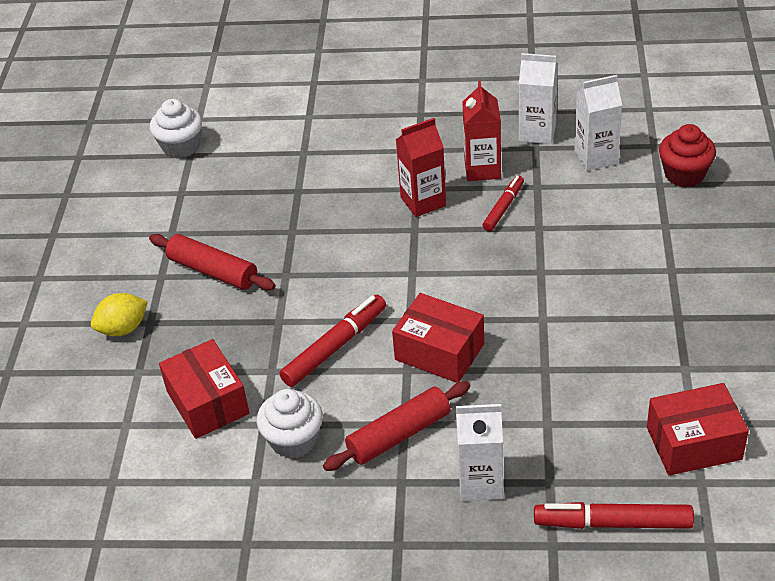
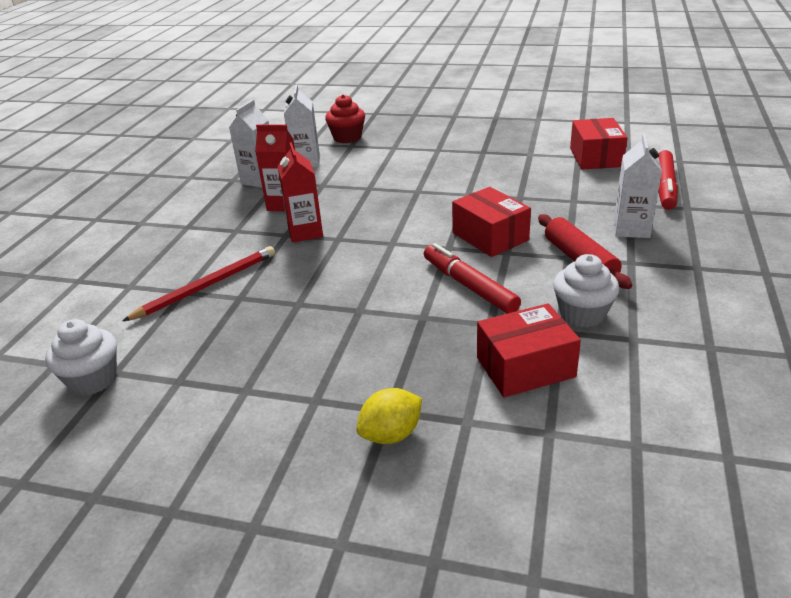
camera: 80 degrees left, 10 degrees down
yellow lemon [91,293,148,336] -> yellow lemon turned 75 degrees clockwise [356,388,422,444]
red rolling pin [149,234,276,291] -> none
red box [392,293,484,383] -> red box turned 75 degrees counterclockwise [452,187,531,257]
red marker [482,176,524,231] -> none
none -> red pencil [123,246,275,321]

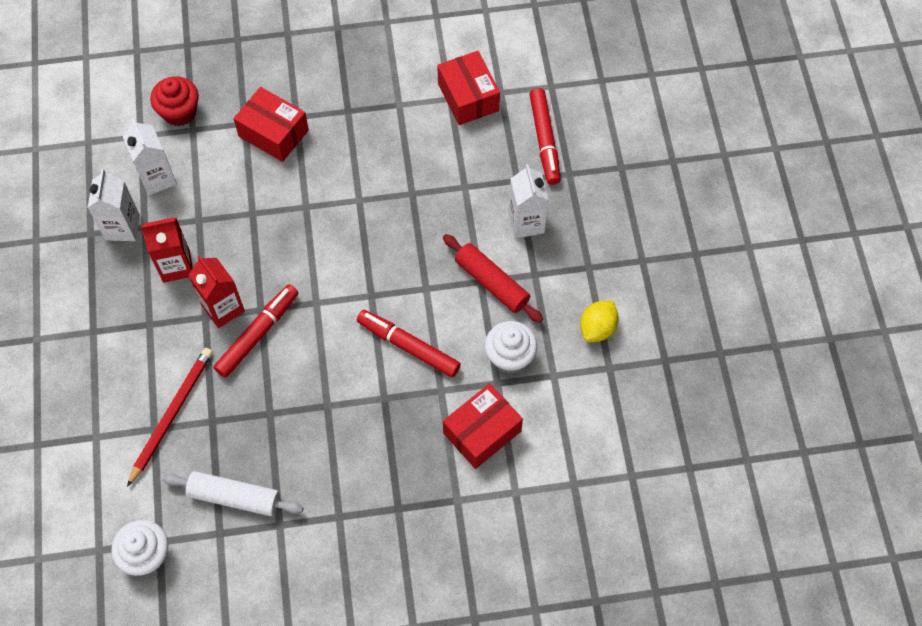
camera: 25 degrees left, 30 degrees up
yellow lemon [356,388,422,444] -> yellow lemon moved to [580,300,619,342]
red box [452,187,531,257] -> red box moved to [233,87,309,162]
none -> white rolling pin [163,471,303,516]
none -> red marker [214,284,298,378]

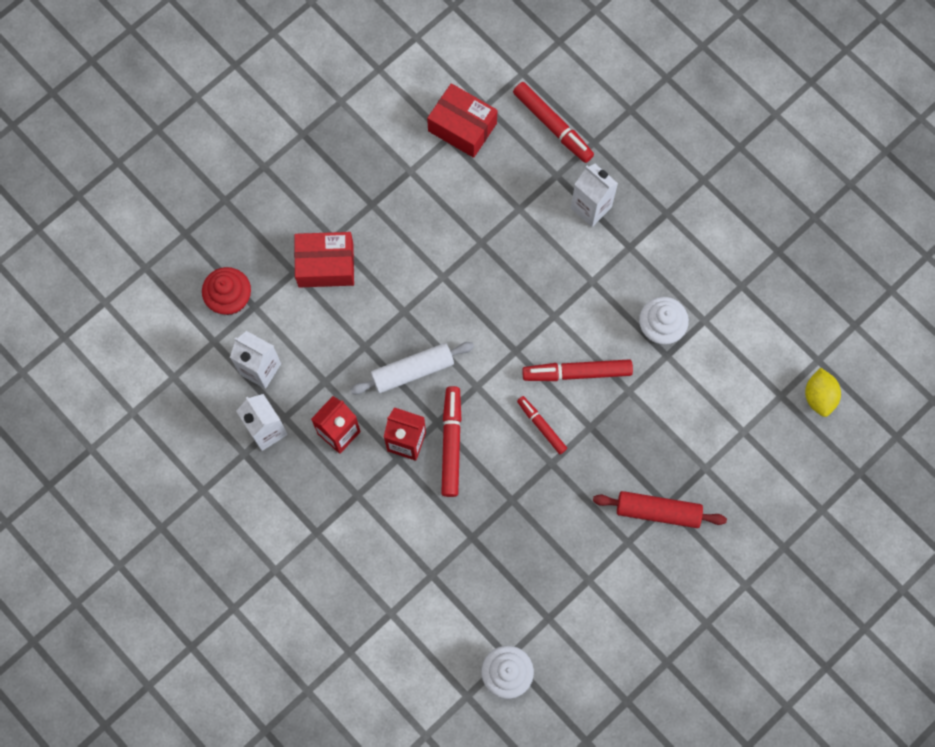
camera: 35 degrees left, 10 degrees up
red pencil [127,348,213,487] -> none
white rolling pin [163,471,303,516] -> white rolling pin moved to [350,342,474,394]
red rolling pin [443,234,543,323] -> red rolling pin moved to [593,491,727,528]
red box [443,383,523,469] -> none
yellow lemon [580,300,619,342] -> yellow lemon moved to [805,368,841,417]
none -> red marker [517,396,567,454]

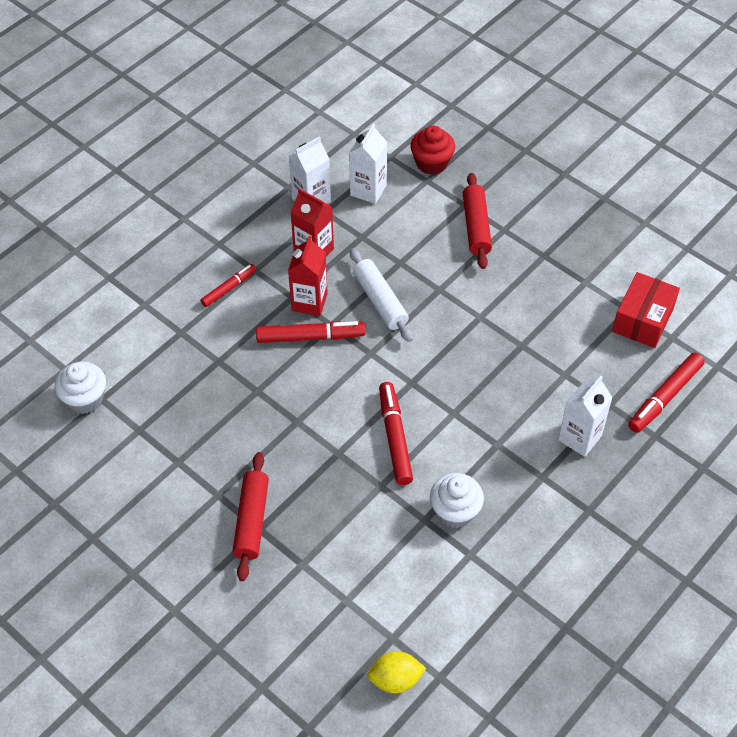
camera: 85 degrees right, 20 degrees down
red box [294,232,354,287] -> red rolling pin [463,173,492,269]
red marker [517,396,567,454] -> red marker moved to [200,264,256,307]

